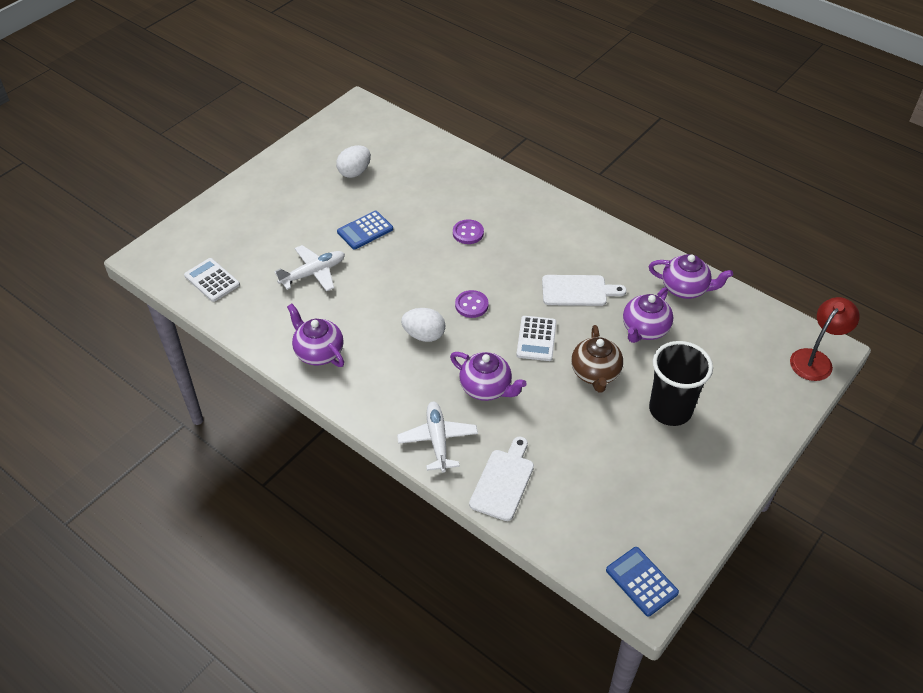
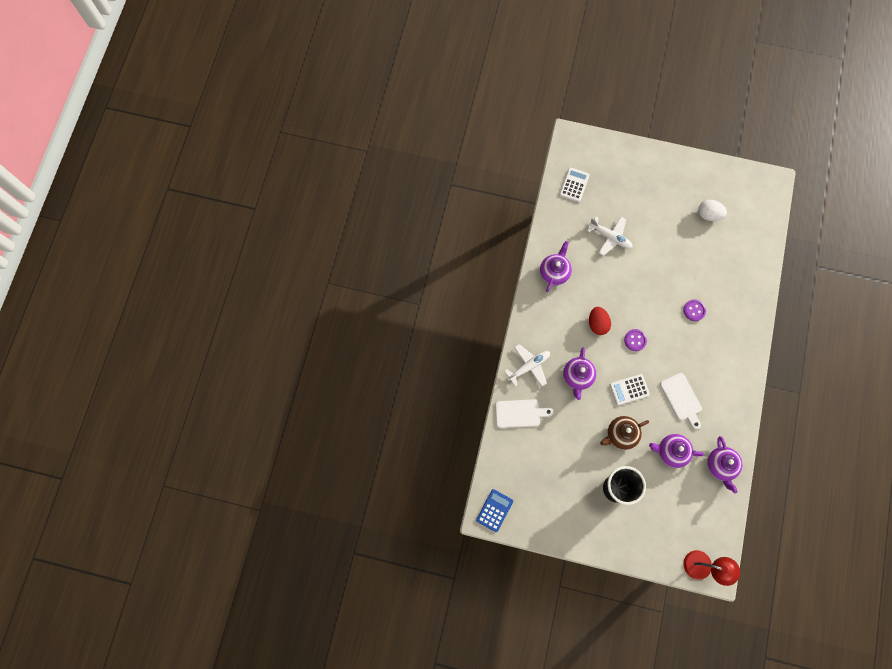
camera: 65 degrees right, 25 degrees up
blue calculator [337,211,393,250] -> none
white egg [401,308,445,342] -> red egg [589,307,611,335]

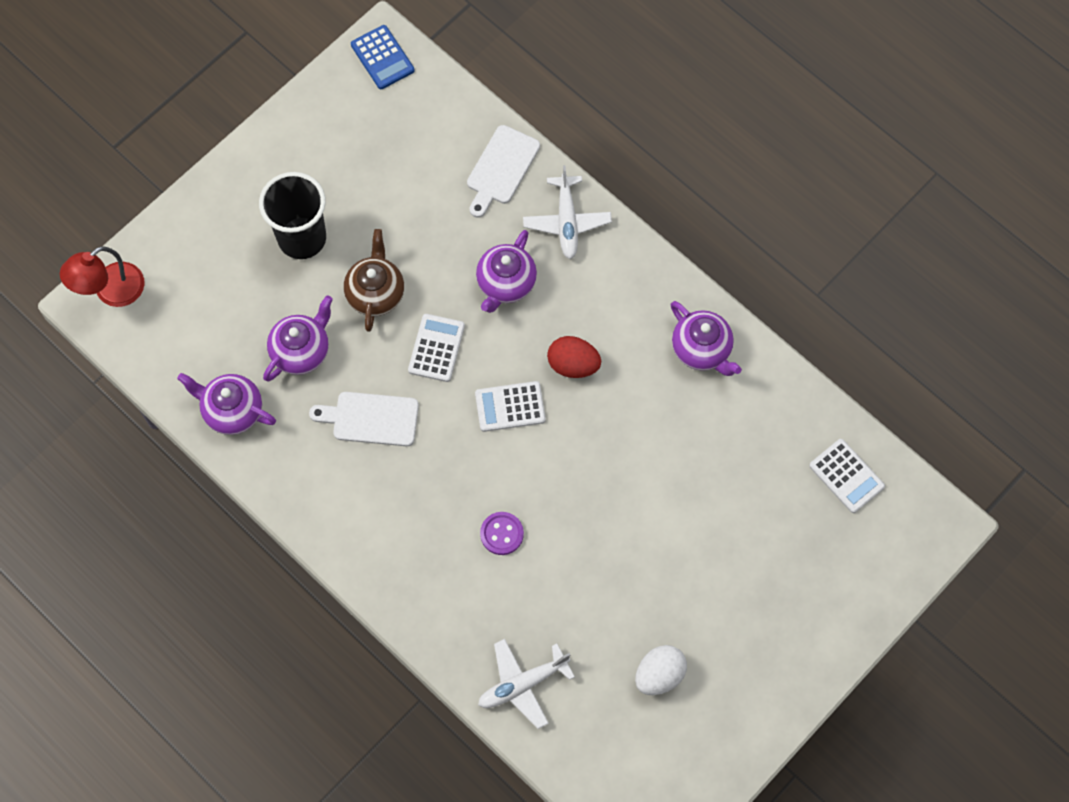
camera: 120 degrees right, 5 degrees down
purple teapot [563,348,596,400] -> purple teapot turned 105 degrees counterclockwise [476,230,537,313]
white plane [587,216,633,256] -> white plane moved to [478,639,575,729]
purple button [624,329,647,351] -> white calculator [475,381,546,432]

